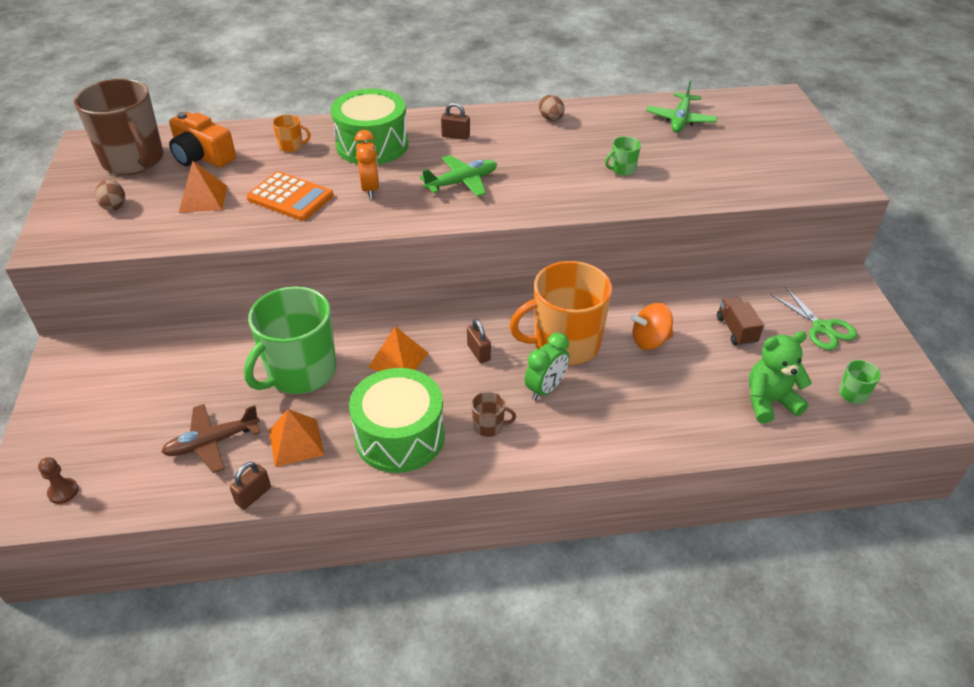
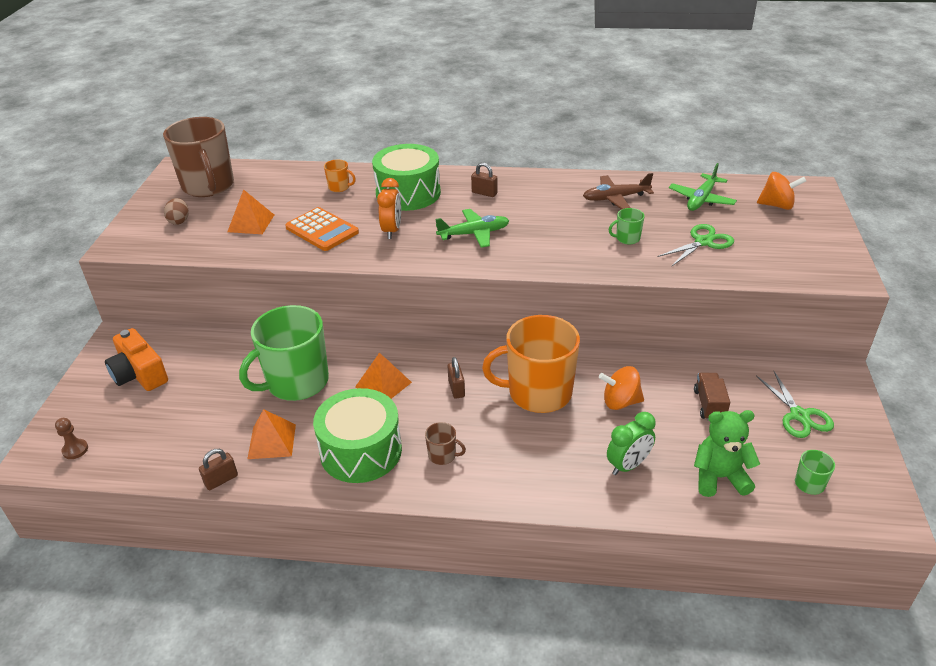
camera: 15 degrees right, 5 degrees down
brown plane [161,404,260,473] -> brown plane moved to [583,173,654,210]
orange camera [169,112,236,167] -> orange camera moved to [105,328,168,391]
green clock [525,332,569,401] -> green clock moved to [607,412,656,475]
brown egg [539,95,564,121] -> none
none -> green scissors [657,224,734,266]
none -> orange spinning top [757,172,806,210]

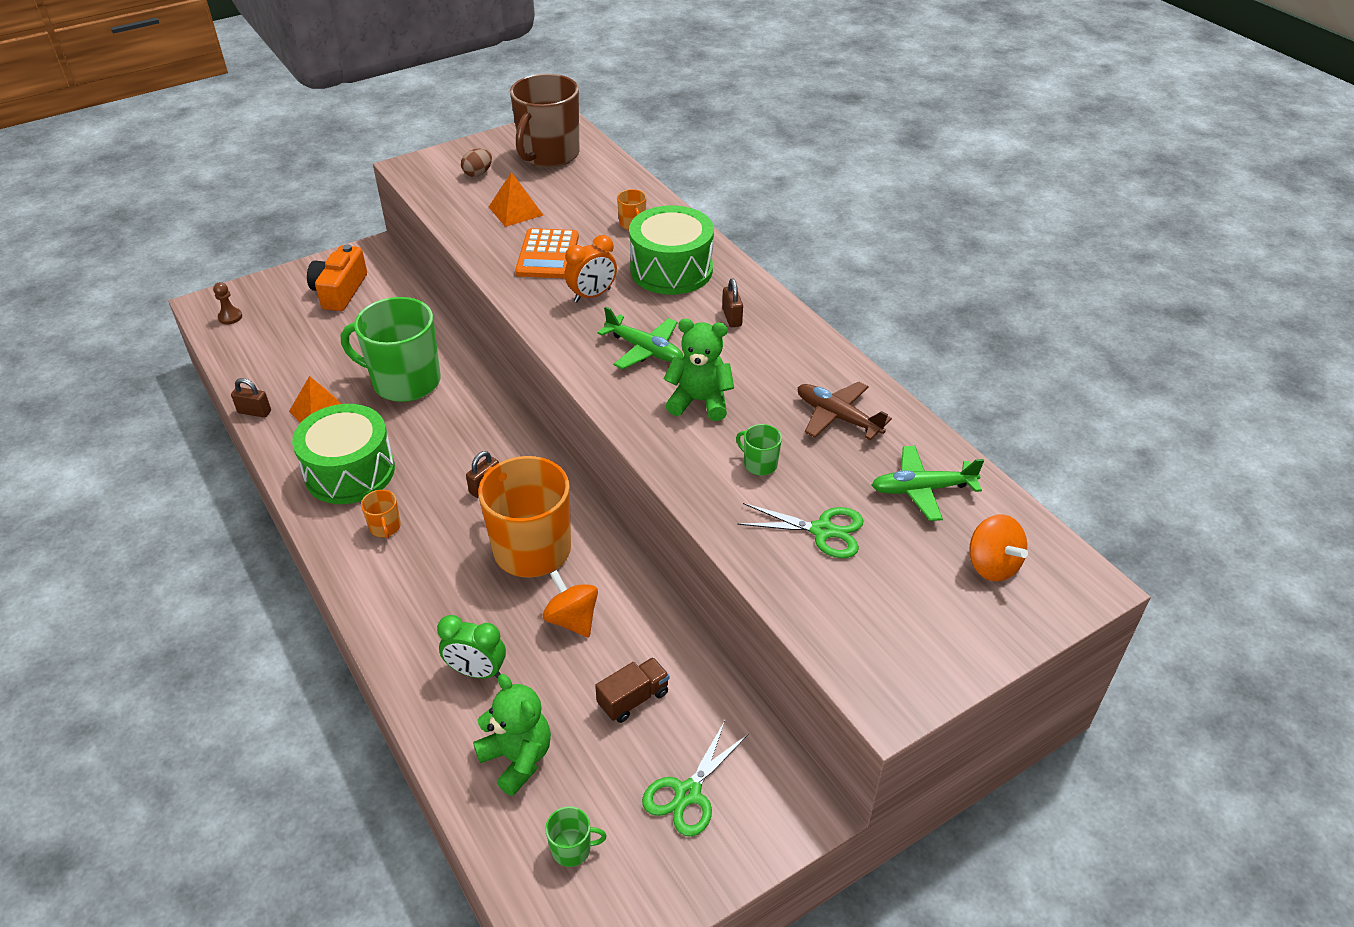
camera: 50 degrees right, 5 degrees up
orange pyramid [355,353,412,399] -> none
brown mug [425,422,466,465] -> orange mug [361,490,401,538]
none -> green teddy bear [664,319,734,421]

